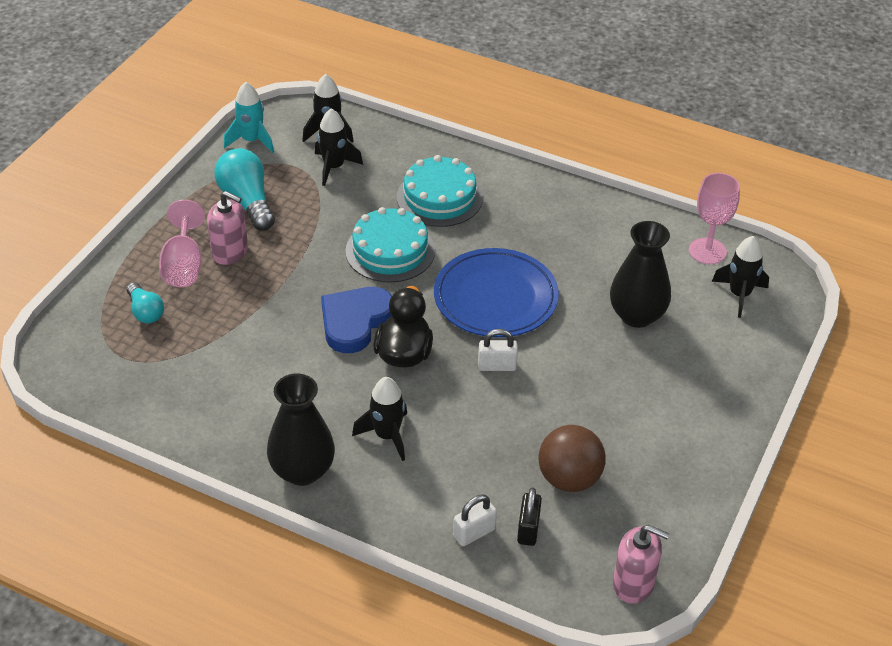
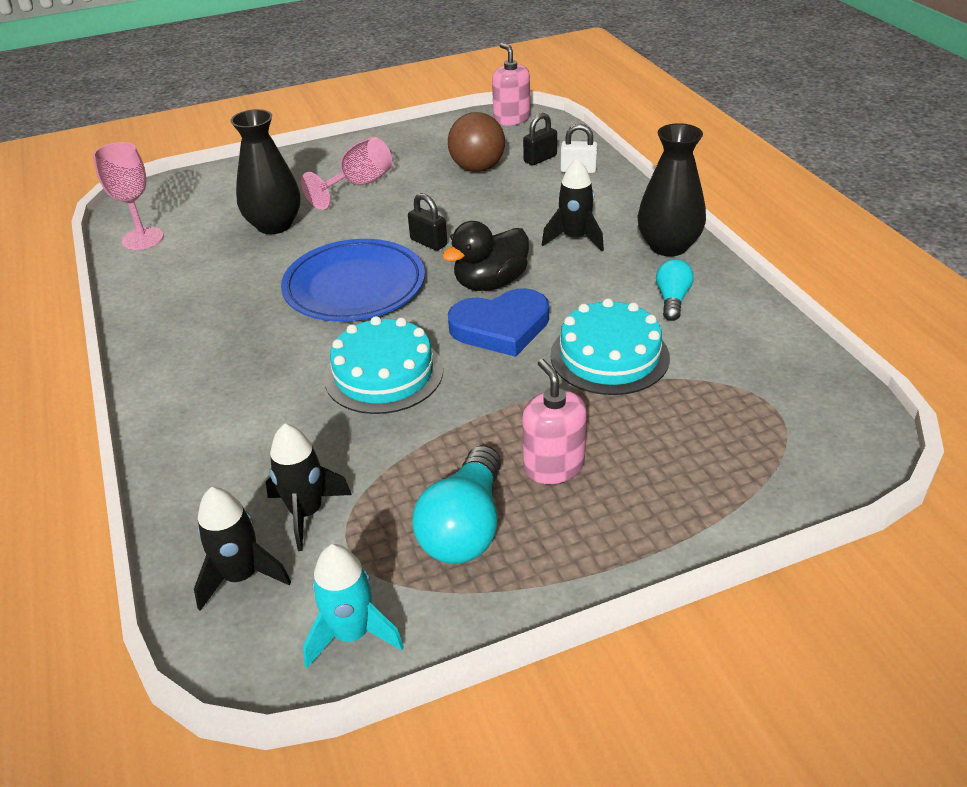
camera: 135 degrees left, 5 degrees down
turquoise light bulb [127,282,164,324] -> turquoise light bulb moved to [656,259,694,321]
pink goblet [159,200,205,287] -> pink goblet moved to [301,137,392,210]
turquoise cake [397,155,483,227] -> turquoise cake moved to [550,298,670,395]
white padlock [478,329,518,371] -> black padlock [408,193,447,251]
black rocket [712,236,769,318] -> none

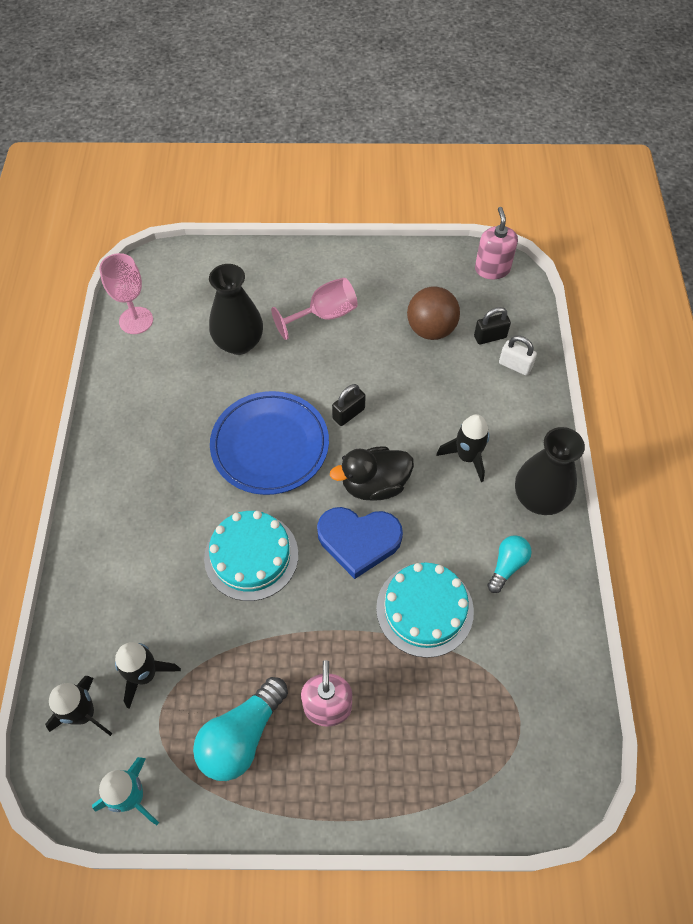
camera: 20 degrees right, 20 degrees up
black padlock [408,193,447,251] -> black padlock turned 75 degrees clockwise [332,384,366,426]

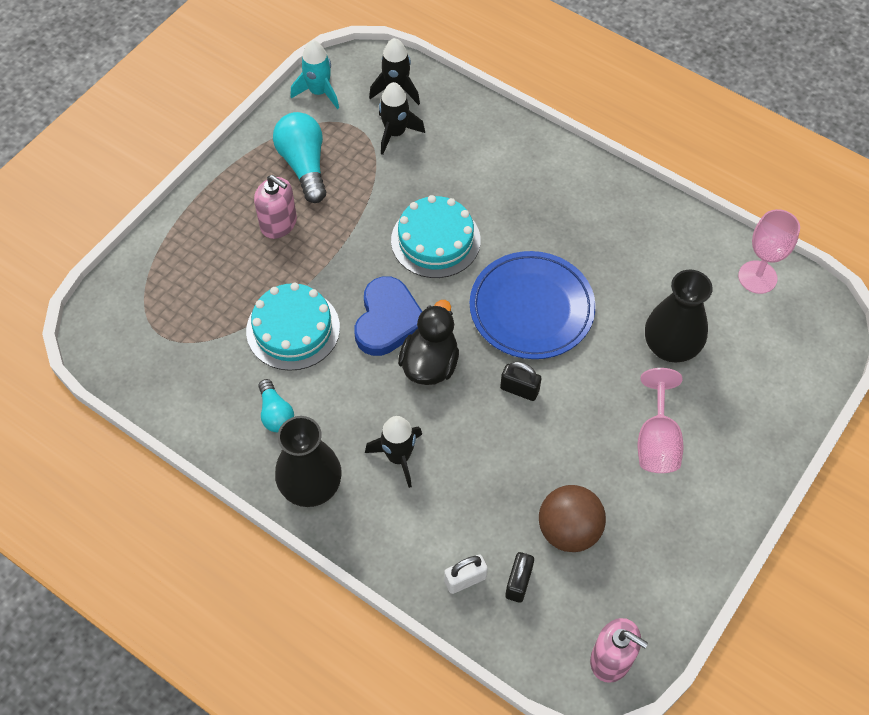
camera: 125 degrees right, 0 degrees up
blue heart [317,507,403,579] -> blue heart turned 150 degrees clockwise [354,276,422,356]
black padlock [332,384,366,426] -> black padlock turned 60 degrees counterclockwise [500,361,541,401]

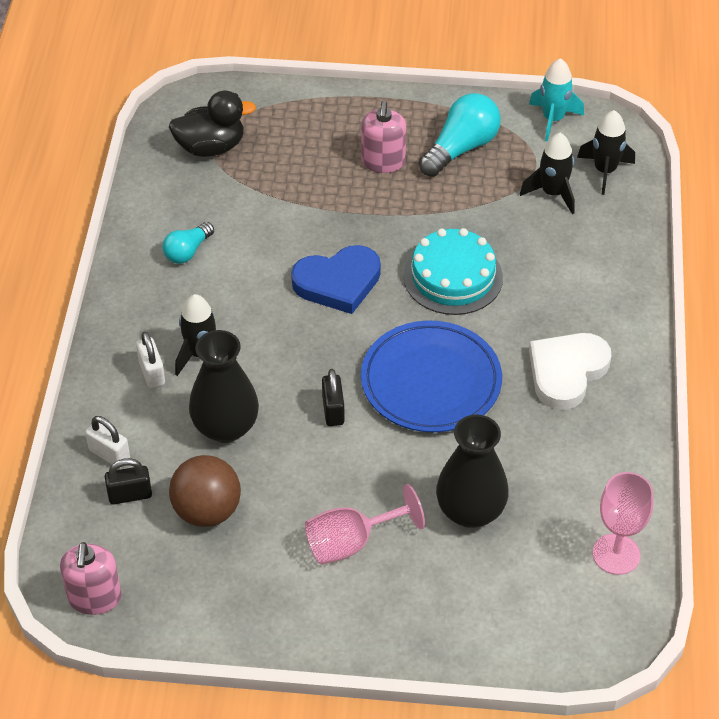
camera: 60 degrees right, 10 degrees down
turquoise cake [246,283,340,371] -> none
black vase [275,416,342,507] -> black vase moved to [189,330,259,443]
black duck [398,300,459,385] -> black duck moved to [169,91,256,157]
none -> white padlock [136,331,165,388]
none -> white heart [529,333,611,410]

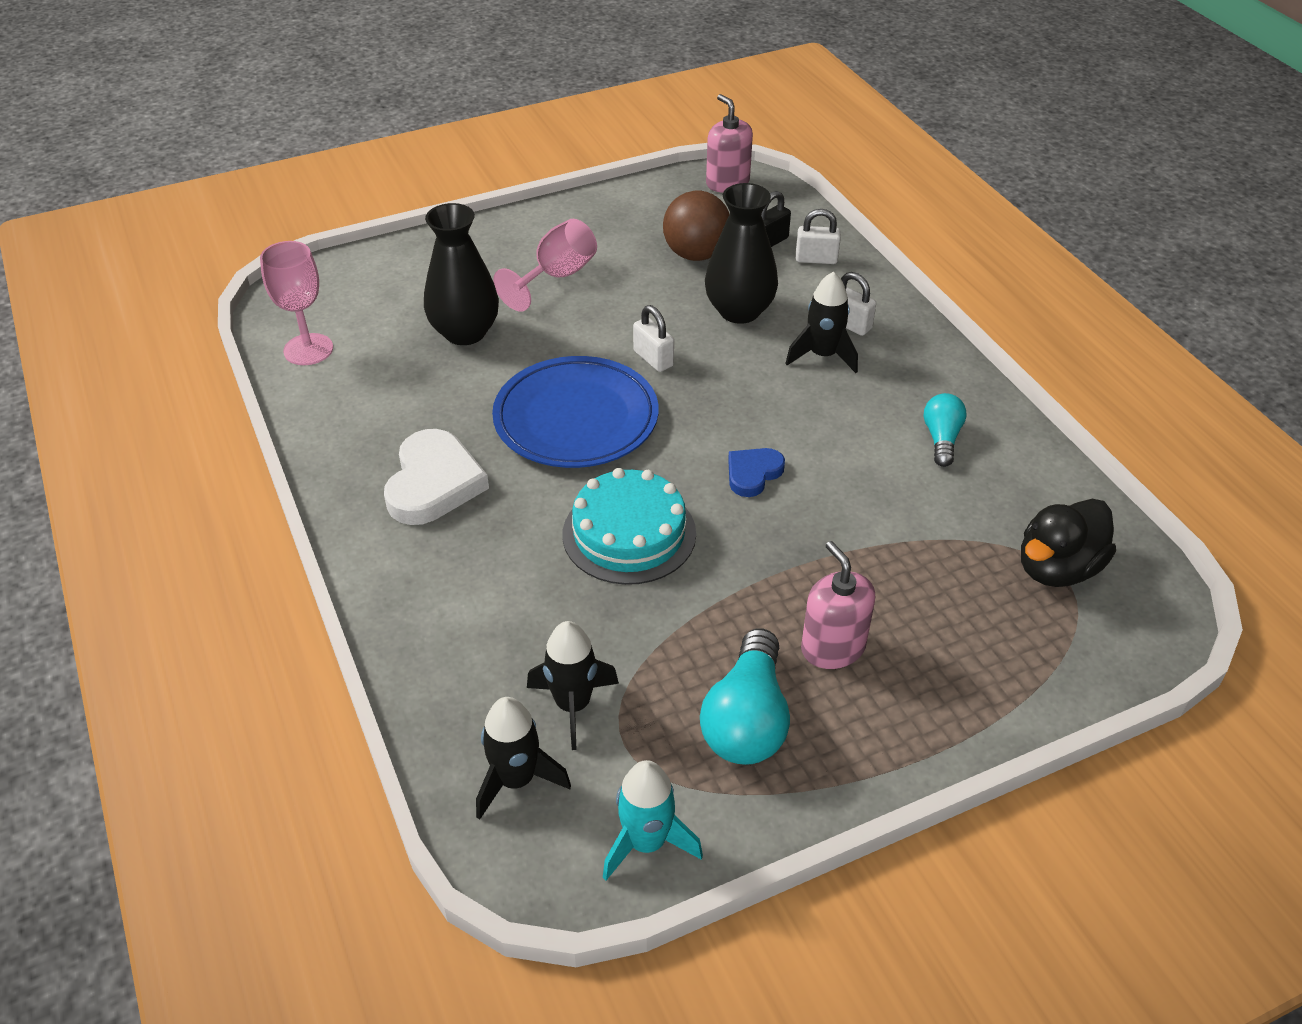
camera: 150 degrees right, 5 degrees down
blue heart [291,245,381,314] -> blue heart [728,448,785,497], size x0.57
black padlock [322,369,345,426] -> white padlock [633,305,674,372]

